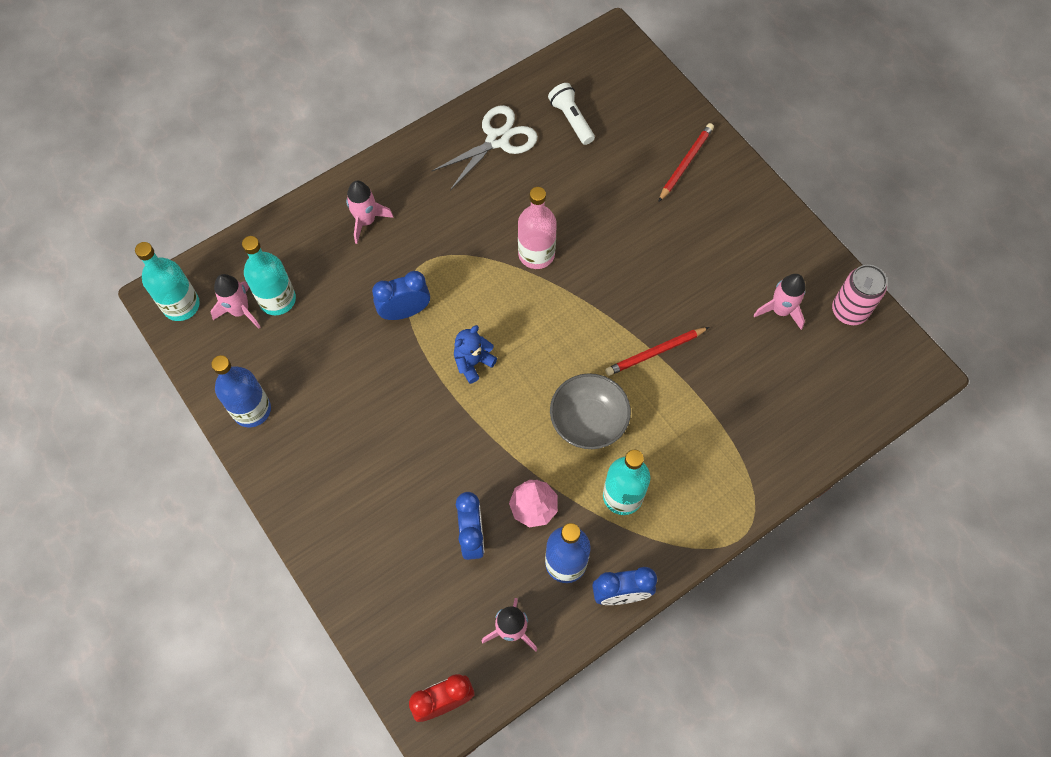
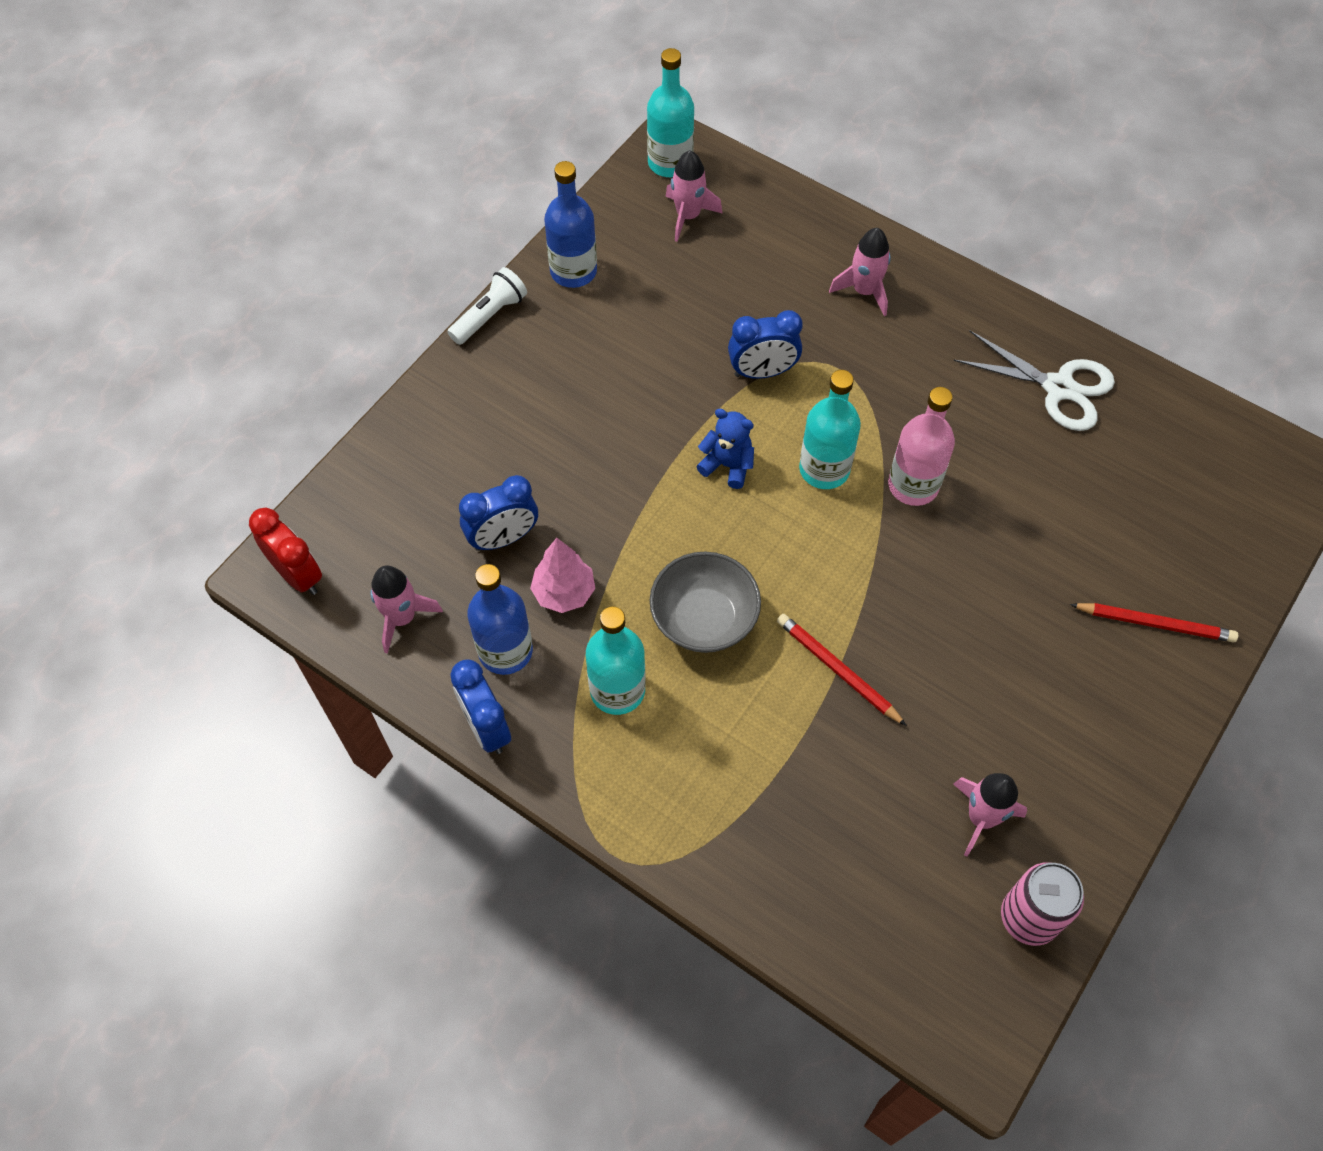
camera: 70 degrees right, 5 degrees down
turquoise bottle [242,236,296,315] -> turquoise bottle moved to [799,370,861,489]
blue clock [372,271,430,320] -> blue clock turned 120 degrees clockwise [728,310,803,379]
white flashlight [548,83,595,145] -> white flashlight moved to [447,267,527,345]

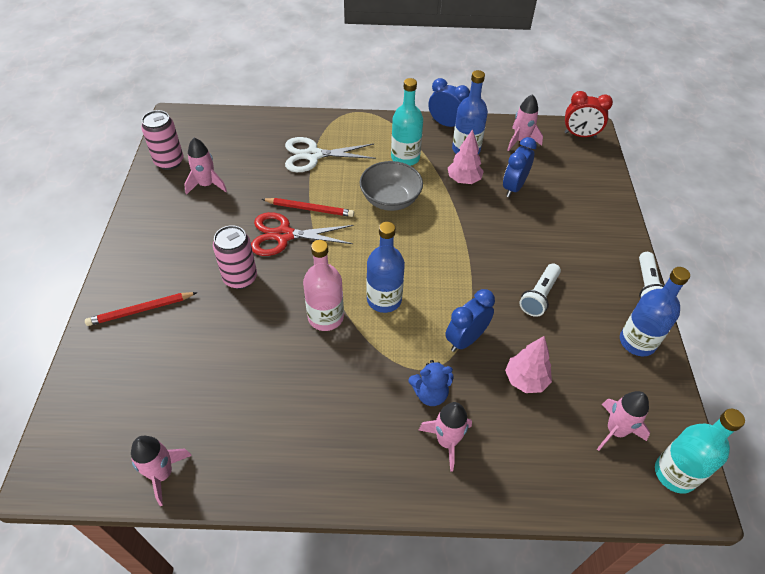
camera: 145 degrees right, 10 degrees down
blue teddy bear [696,408,754,489] -> blue teddy bear moved to [408,360,454,406]
turquoise bottle [799,370,861,489] -> blue bottle [367,222,405,313]
white scissors [954,330,1115,431] -> white scissors moved to [285,137,376,172]
none -> pink rocket [131,436,192,506]
none -> pink can [213,225,257,289]
none -> red scissors [251,212,354,256]
none -> pink tree [505,336,552,393]
none -> white flashlight [519,263,561,317]

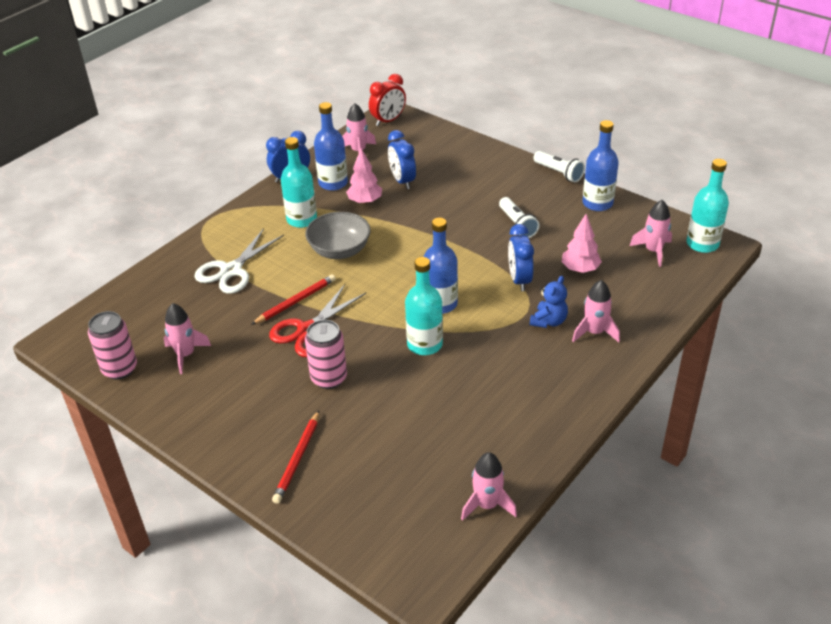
camera: 50 degrees left, 10 degrees down
pink bottle [303,240,344,331] -> turquoise bottle [405,257,443,355]

